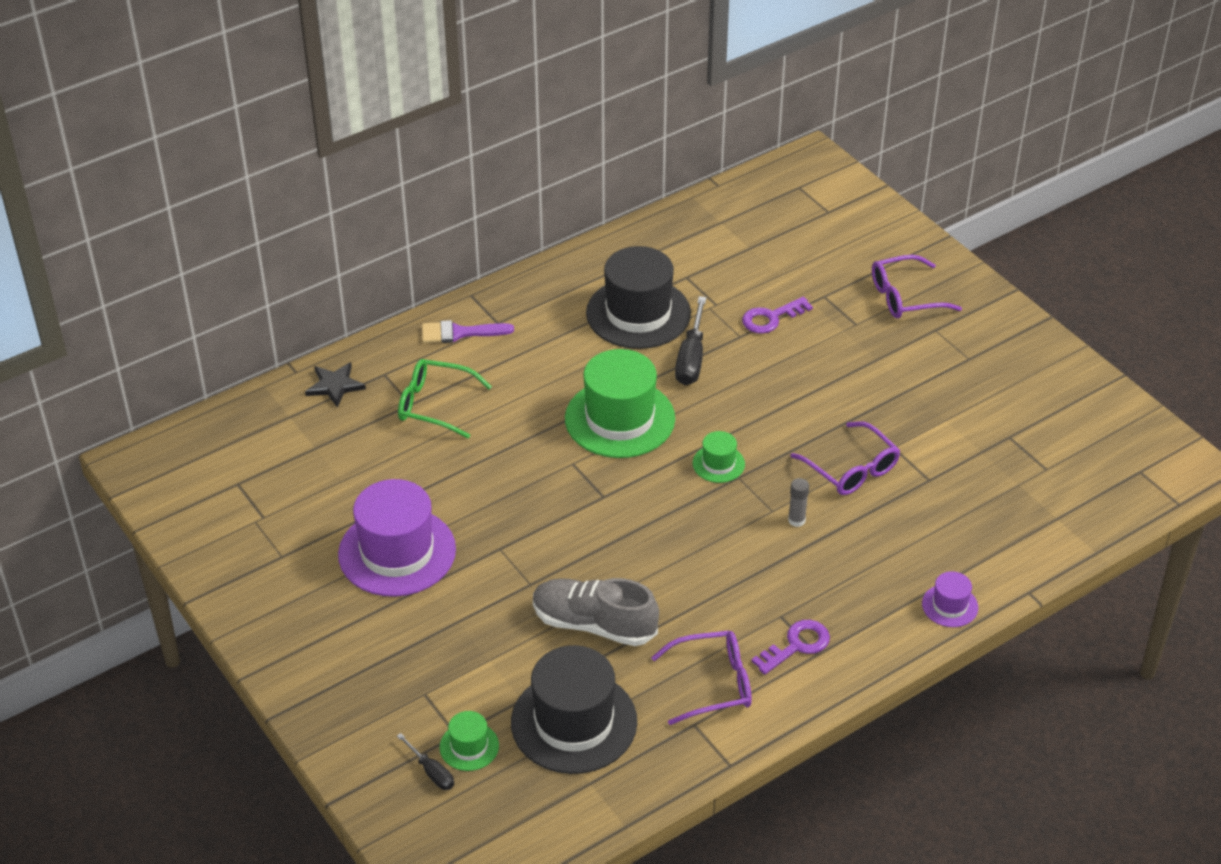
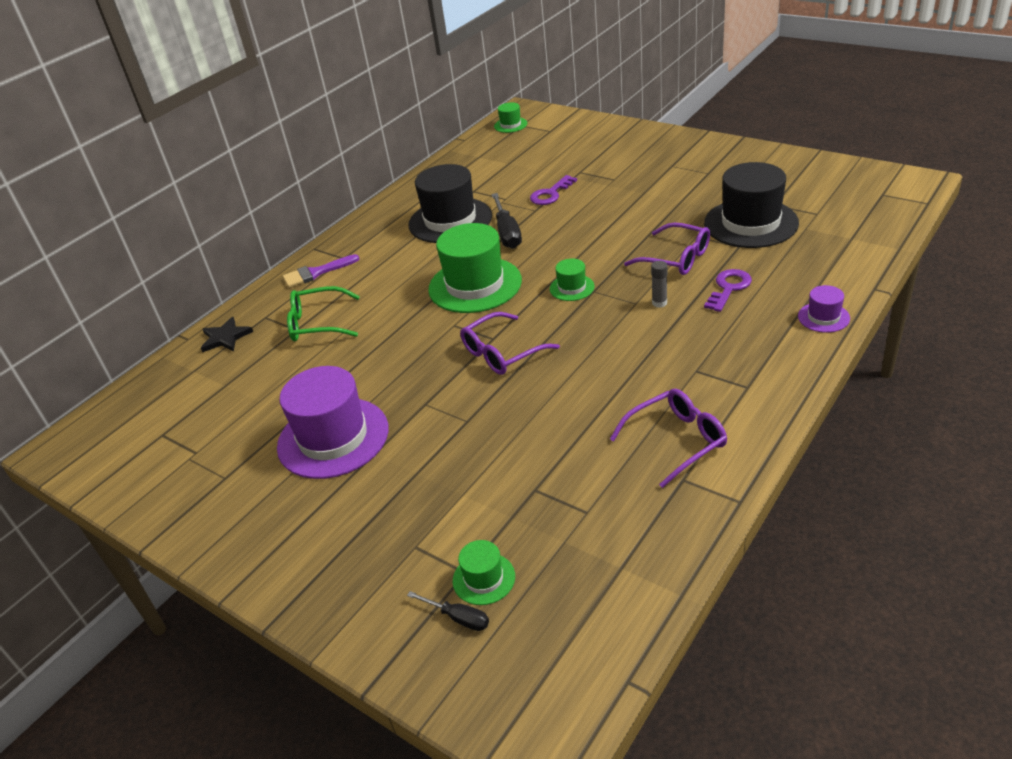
camera: 15 degrees left, 5 degrees down
black hat [511,645,637,774] -> black hat moved to [704,162,799,248]
grey shoe [533,578,659,646] -> none
purple key [751,620,830,675] -> purple key moved to [704,269,752,312]
purple glasses [872,255,962,318] -> purple glasses moved to [460,312,560,375]
none -> green hat [494,102,527,133]

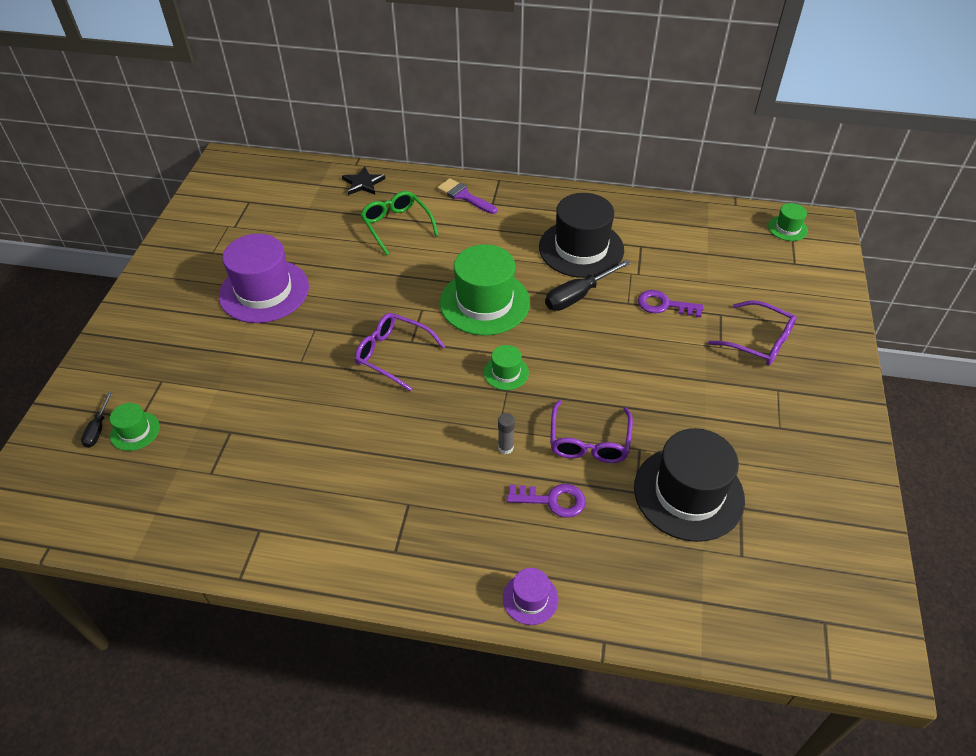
camera: 60 degrees right, 10 degrees up
purple glasses [610,389,727,488] -> purple glasses moved to [708,300,797,365]

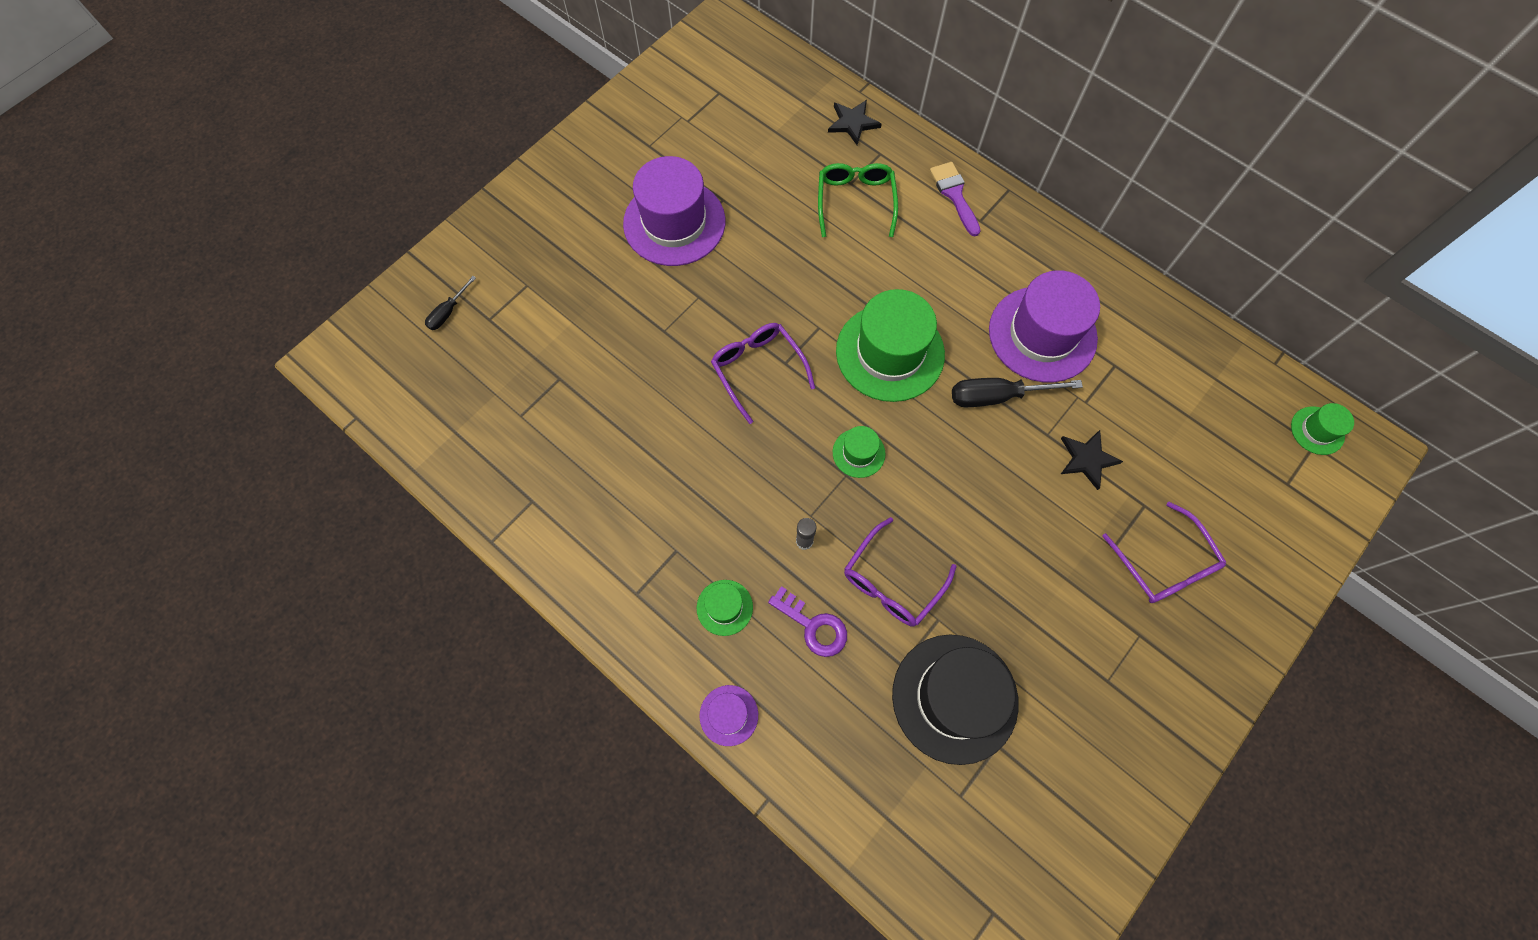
camera: 30 degrees right, 20 degrees up
green hat [110,403,160,451] -> green hat moved to [697,580,753,636]
black hat [539,193,624,278] -> purple hat [989,270,1100,383]
purple key [638,290,704,317] -> black star [1061,430,1123,490]

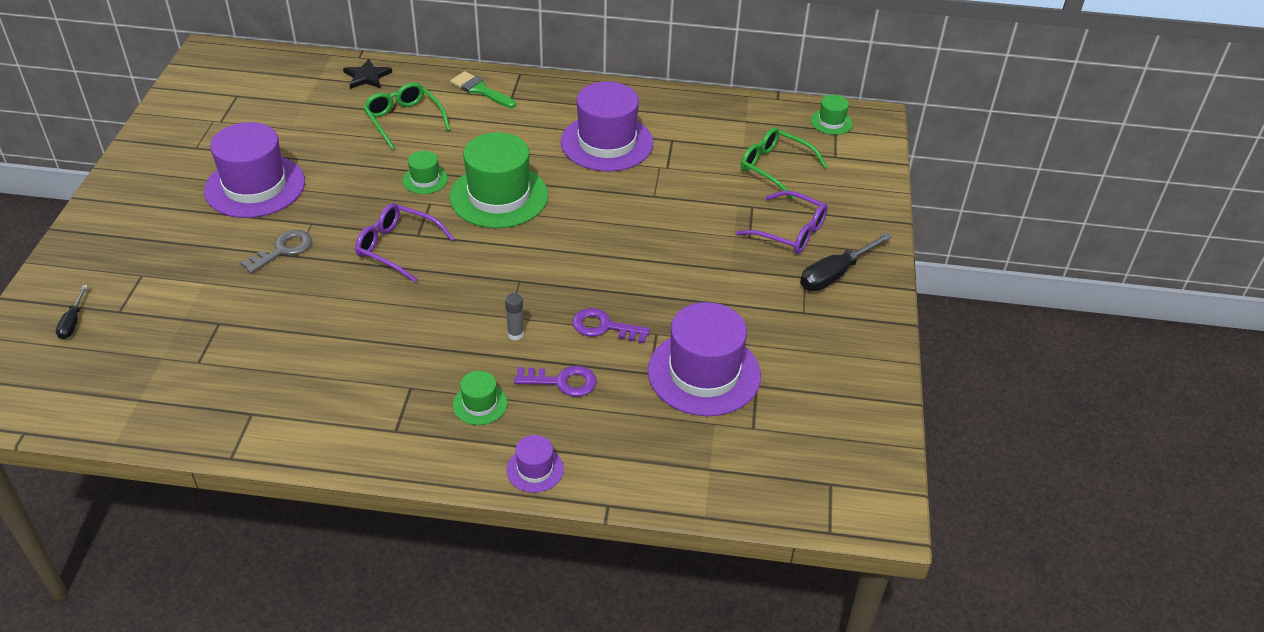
camera: 35 degrees left, 25 degrees down
green hat [833,426,886,478] -> green hat moved to [402,151,448,194]
purple glasses [844,517,956,627] -> purple key [572,308,650,343]
black hat [892,635,1019,765] -> purple hat [648,302,761,416]
purple brush [930,162,981,237] -> green brush [450,71,516,108]
black screwdriver [952,378,1083,407] -> black screwdriver moved to [800,233,892,291]
black star [1061,430,1123,490] -> none
none -> grey key [241,230,312,274]
none -> green glasses [741,127,828,199]

